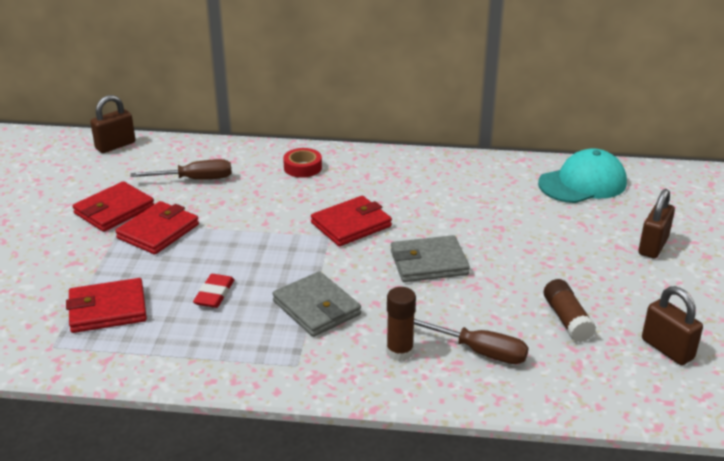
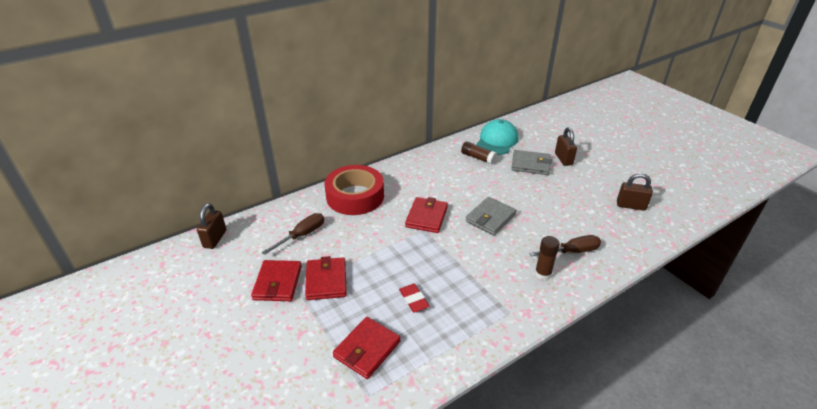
camera: 40 degrees left, 5 degrees up
grey wallet [272,271,361,337] -> grey wallet moved to [511,150,552,175]
red tape [283,148,322,178] -> red tape [325,165,384,215], size x2.24
brown glue stick [544,279,596,342] -> brown glue stick moved to [461,142,497,165]

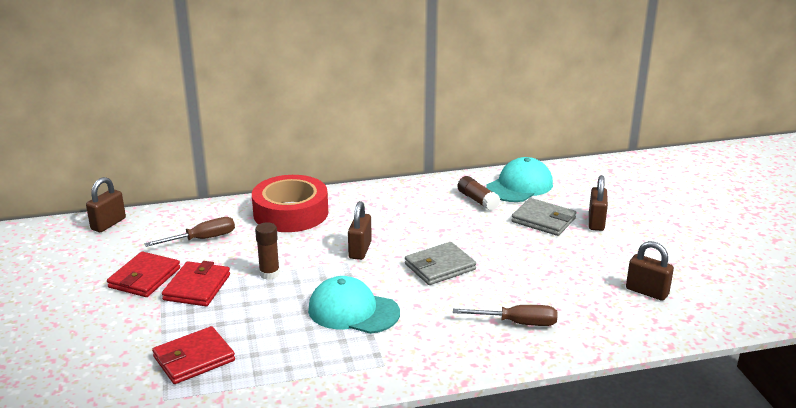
camera: 20 degrees right, 10 degrees down
red eraser [399,284,430,313] -> none
red wallet [405,197,448,233] -> brown padlock [348,201,372,260]
brown glue stick [535,236,560,280] -> brown glue stick moved to [255,222,280,280]
none -> turquoise cap [308,276,400,334]

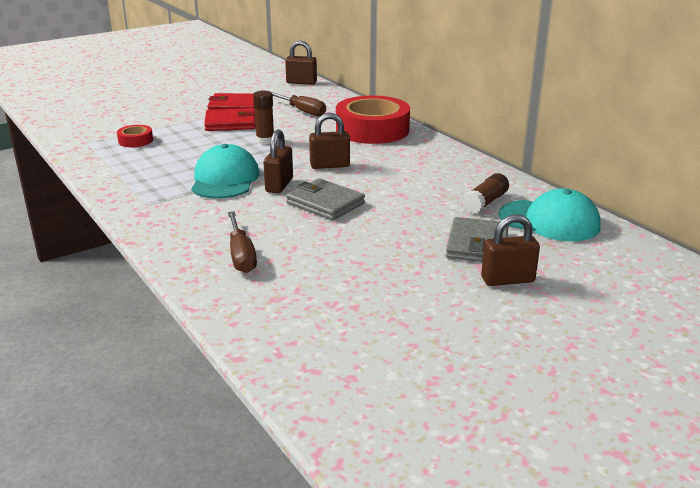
camera: 70 degrees right, 0 degrees up
red wallet [152,326,235,384] -> red tape [117,125,153,147]
brown padlock [626,241,674,301] -> brown padlock moved to [263,129,293,193]

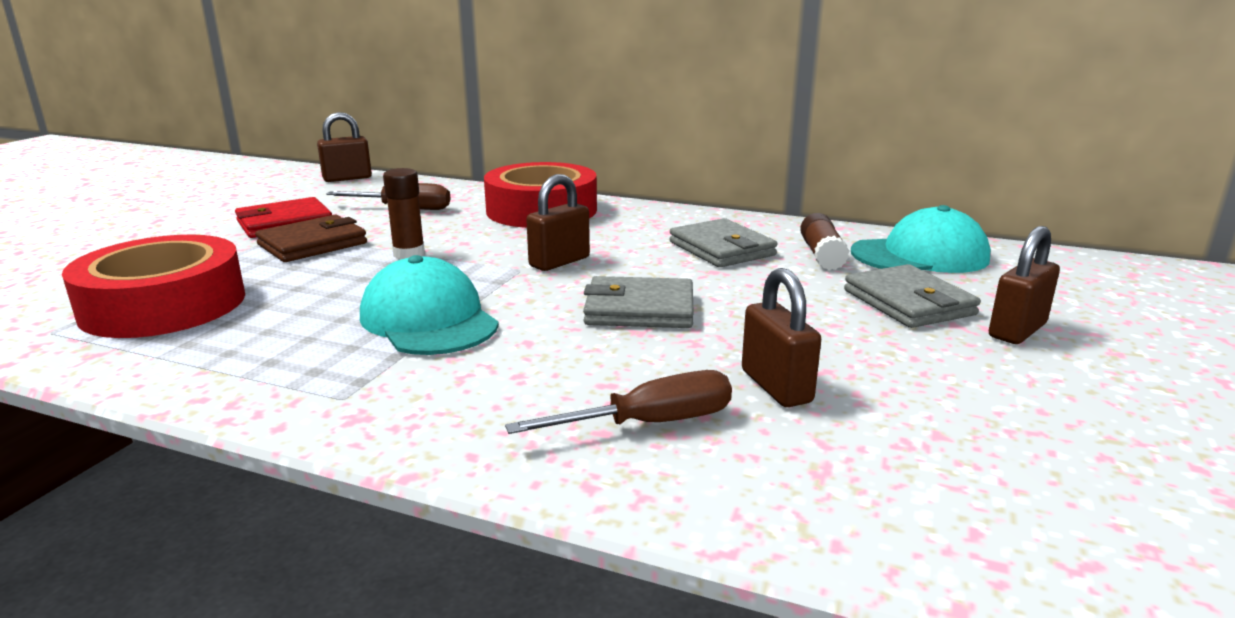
camera: 35 degrees left, 5 degrees down
red tape [117,125,153,147] -> red tape [62,235,245,338], size x2.24
red wallet [204,108,256,131] -> brown wallet [255,215,367,262]
brown screwdriver [228,211,257,273] -> brown screwdriver turned 60 degrees counterclockwise [505,370,732,434]
brown padlock [263,129,293,193] -> brown padlock moved to [742,268,821,407]
none -> grey wallet [669,218,778,267]

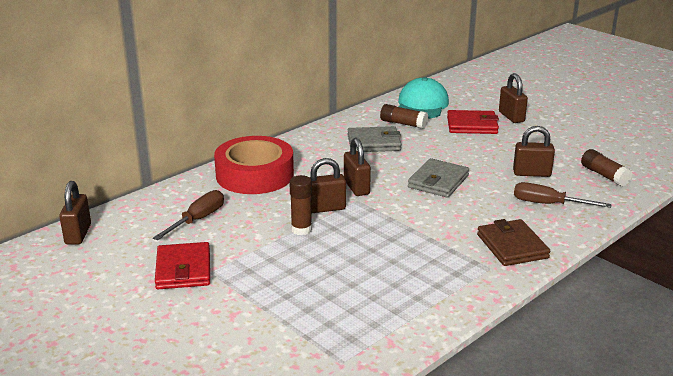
camera: 65 degrees left, 5 degrees up
red tape [62,235,245,338] -> none
brown wallet [255,215,367,262] -> brown wallet moved to [477,219,550,266]
turquoise cap [360,255,499,355] -> none
brown screwdriver [505,370,732,434] -> brown screwdriver turned 75 degrees counterclockwise [514,182,612,208]
grey wallet [844,264,981,328] -> red wallet [447,110,499,134]
none -> brown padlock [309,158,346,213]
none -> brown glue stick [581,149,633,186]

